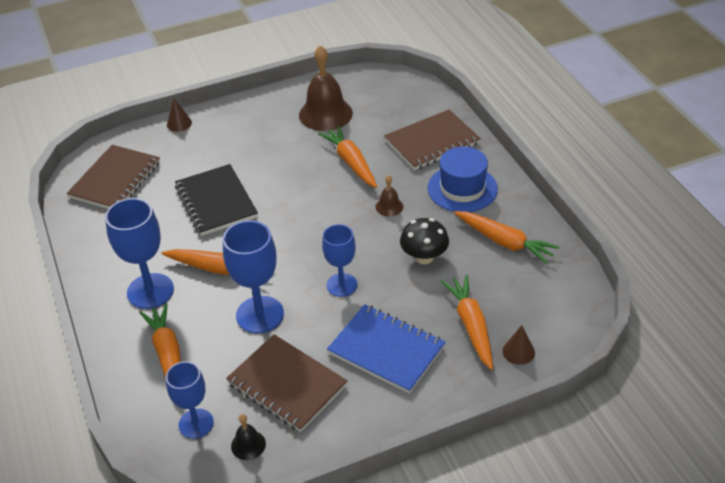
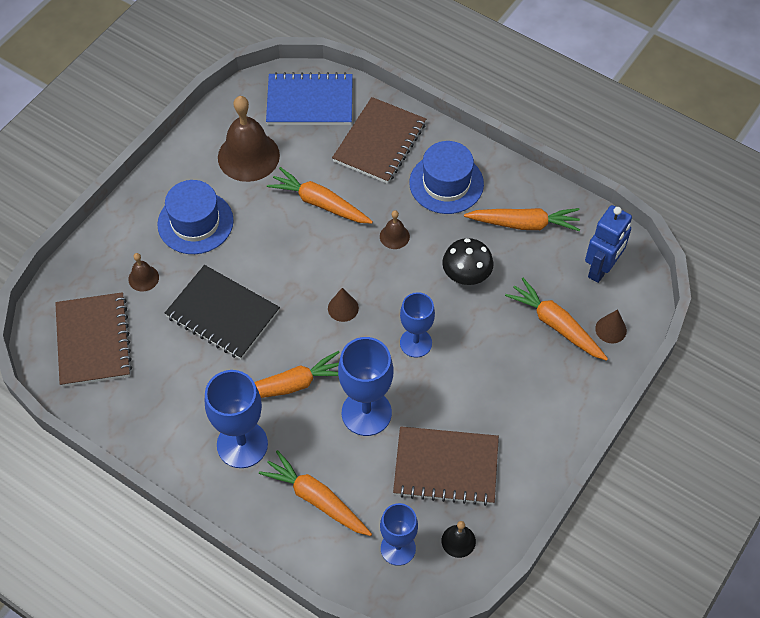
camera: 35 degrees left, 15 degrees up
brown cone [167,98,192,132] -> brown cone moved to [328,288,359,322]
blue notebook [327,304,446,394] -> blue notebook moved to [266,72,353,125]
none -> brown bell [128,253,159,292]
none -> blue hat [157,180,234,254]
none -> blue robot [585,205,632,283]

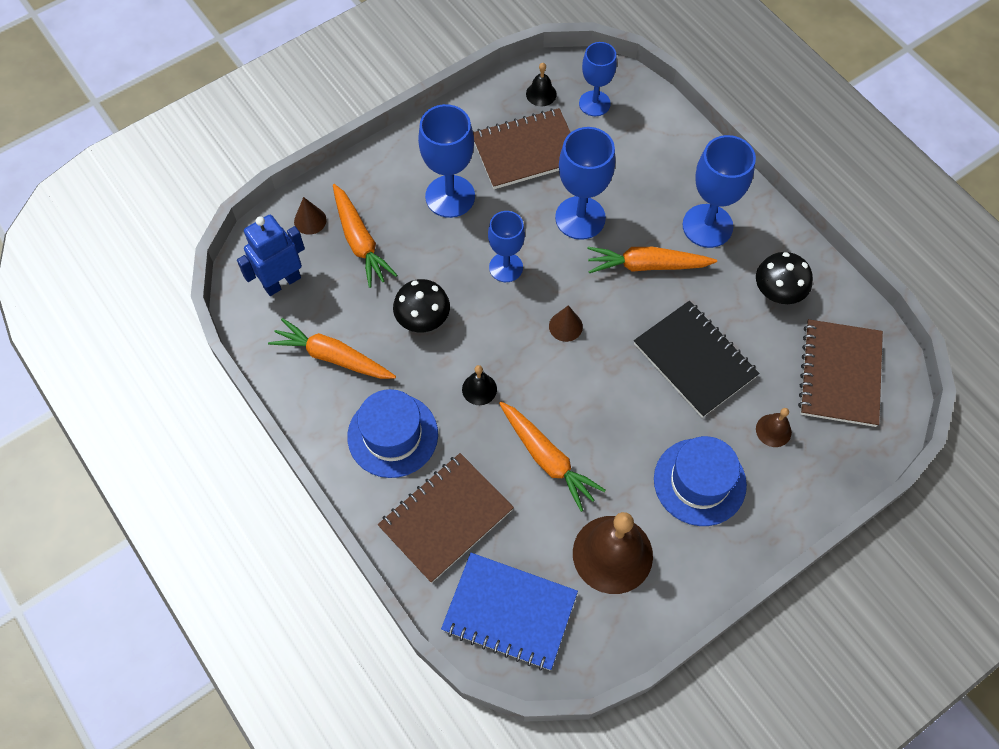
camera: 160 degrees left, 5 degrees up
orange carrot [259,450,372,536] -> none
brown bell [380,210,410,249] -> black bell [462,365,497,405]
brown notebook [393,426,499,506] -> brown notebook turned 45 degrees counterclockwise [473,108,571,189]
none -> blue goblet [418,104,475,218]
none -> black mushroom [756,252,813,304]

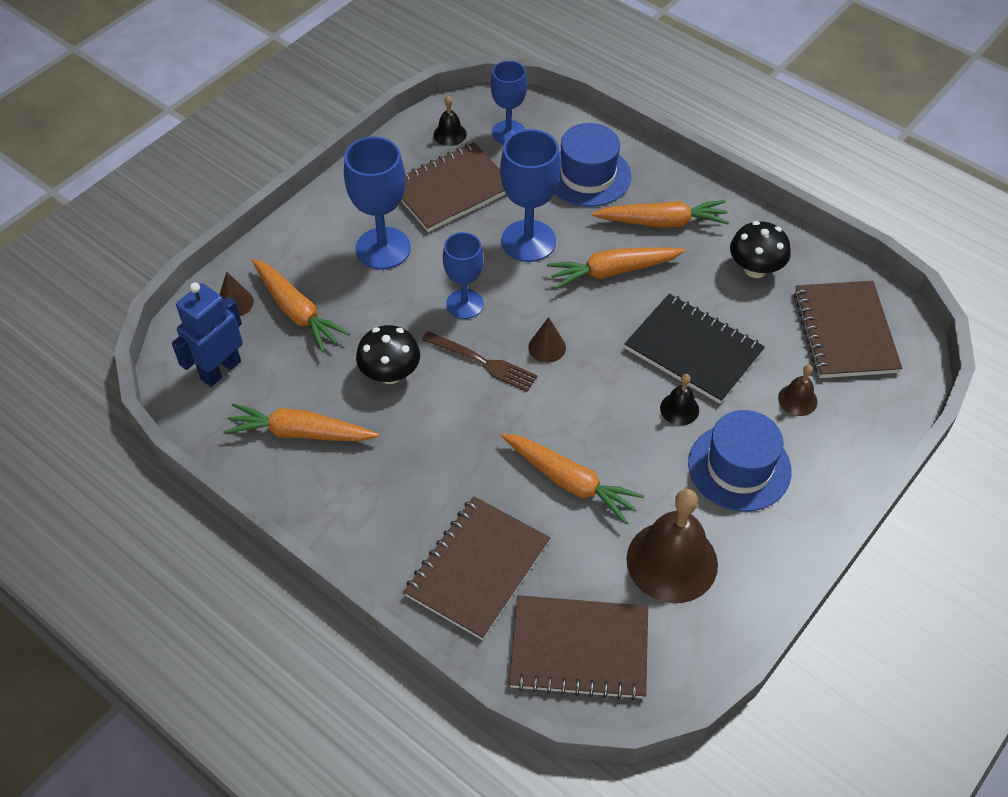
camera: 15 degrees left, 10 degrees down
blue hat [347,389,438,478] -> blue hat moved to [555,123,631,207]
blue notebook [441,553,578,671] -> brown notebook [509,595,648,701]
black bell [462,365,497,405] -> black bell moved to [660,374,699,425]
blue goblet [682,135,756,248] -> orange carrot [592,200,730,228]
none -> brown fork [422,331,537,392]

